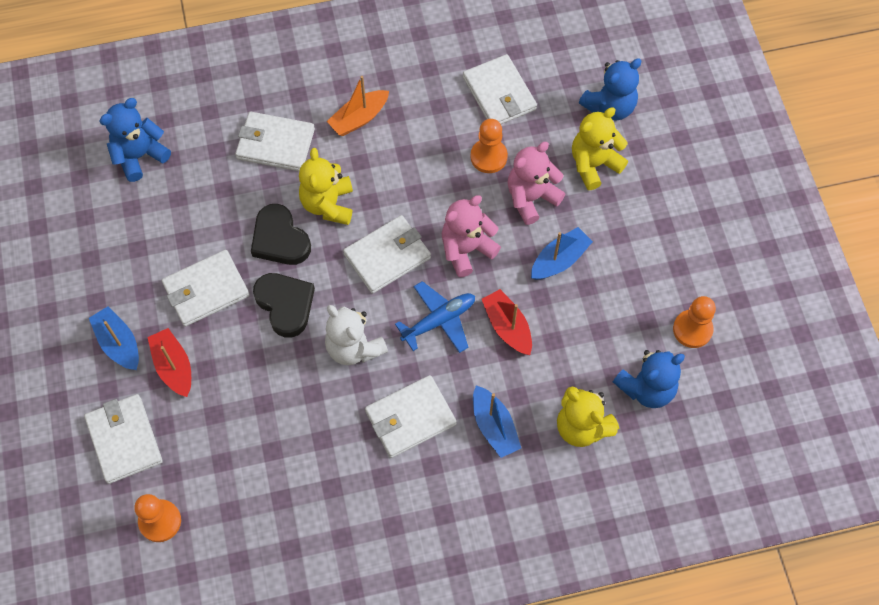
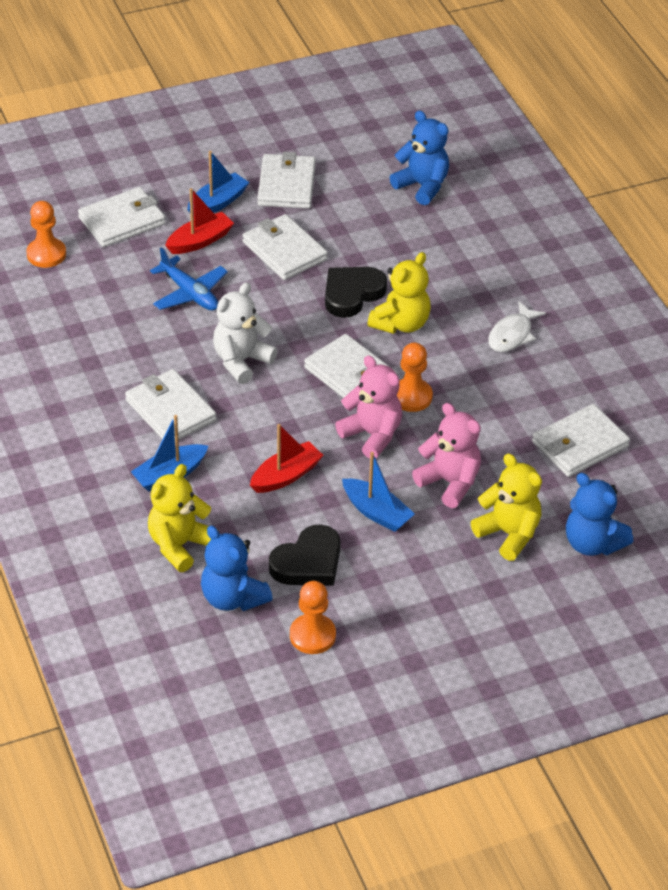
camera: 80 degrees right, 20 degrees down
white wallet [235,112,315,171] -> white wallet moved to [257,152,316,209]
black heart [253,273,315,338] -> black heart moved to [269,524,341,586]
yellow teddy bear [299,148,353,225] -> yellow teddy bear turned 135 degrees clockwise [367,252,431,334]
orange boat [327,76,389,136] -> white fish [488,301,546,352]
blue plane [395,281,475,353] -> blue plane moved to [150,247,228,310]
orange pawn [470,119,508,173] -> orange pawn moved to [397,343,433,412]

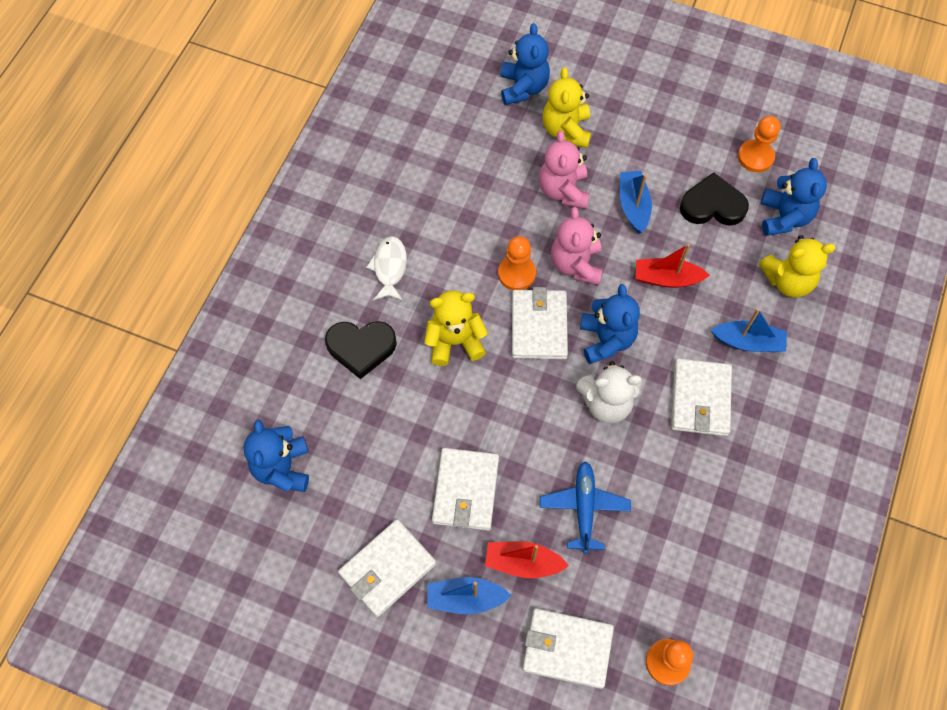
camera: 135 degrees left, 20 degrees up
black heart [325,267,387,318] -> black heart moved to [325,321,397,379]
white fish [488,301,546,352] -> white fish turned 75 degrees counterclockwise [366,236,407,301]
white wallet [532,404,630,477] -> none
none -> blue teddy bear [580,284,640,364]

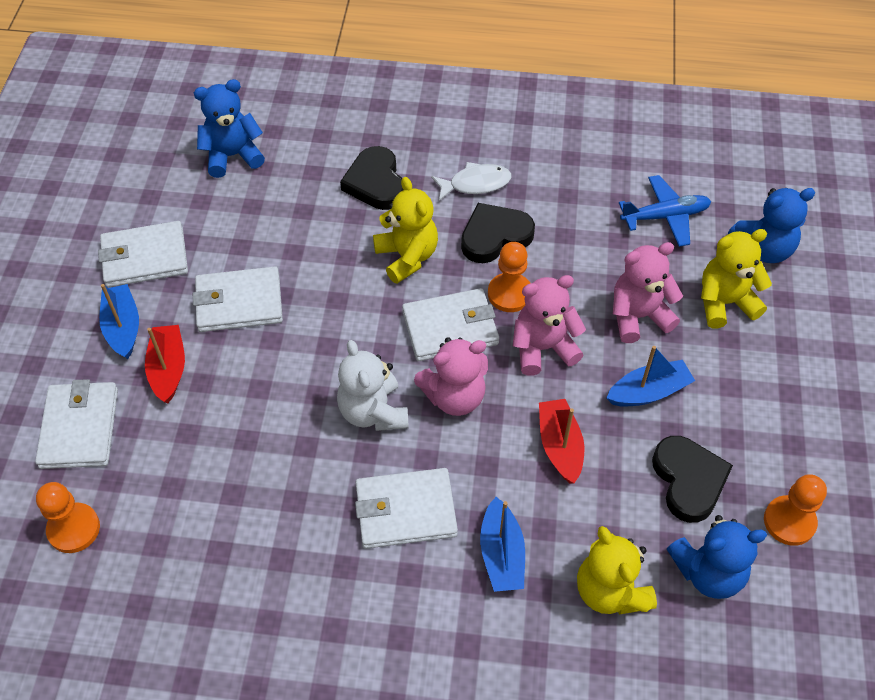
camera: 75 degrees right, 10 degrees down
white wallet [338,519,436,617] -> white wallet turned 45 degrees counterclockwise [98,221,188,287]
blue plane [540,461,631,554] -> blue plane moved to [619,175,711,247]
blue teddy bear [580,284,640,364] -> pink teddy bear [414,337,488,416]
none -> black heart [461,203,535,263]

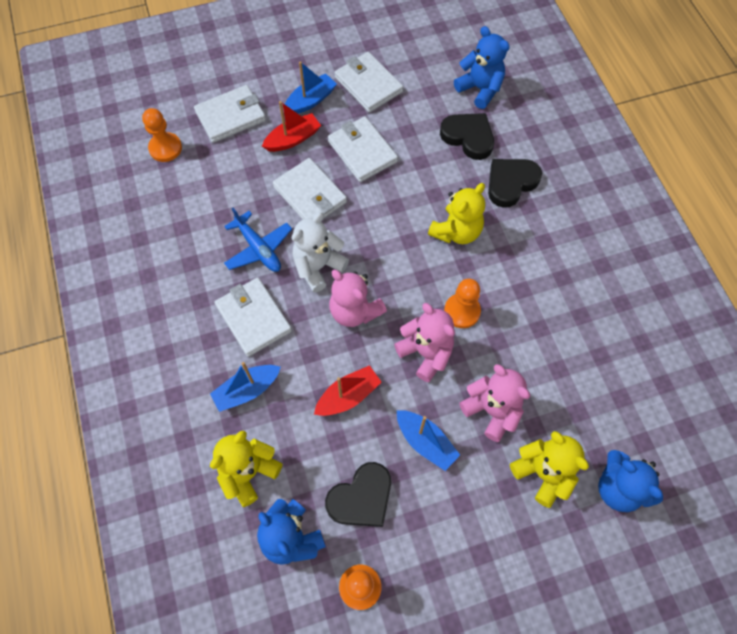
camera: 65 degrees right, 10 degrees up
white wallet [402,288,499,361] -> white wallet moved to [273,158,347,219]
white fish [431,162,511,201] -> none
black heart [461,203,535,263] -> black heart moved to [440,113,494,160]
blue plane [619,175,711,247] -> blue plane moved to [224,208,292,272]

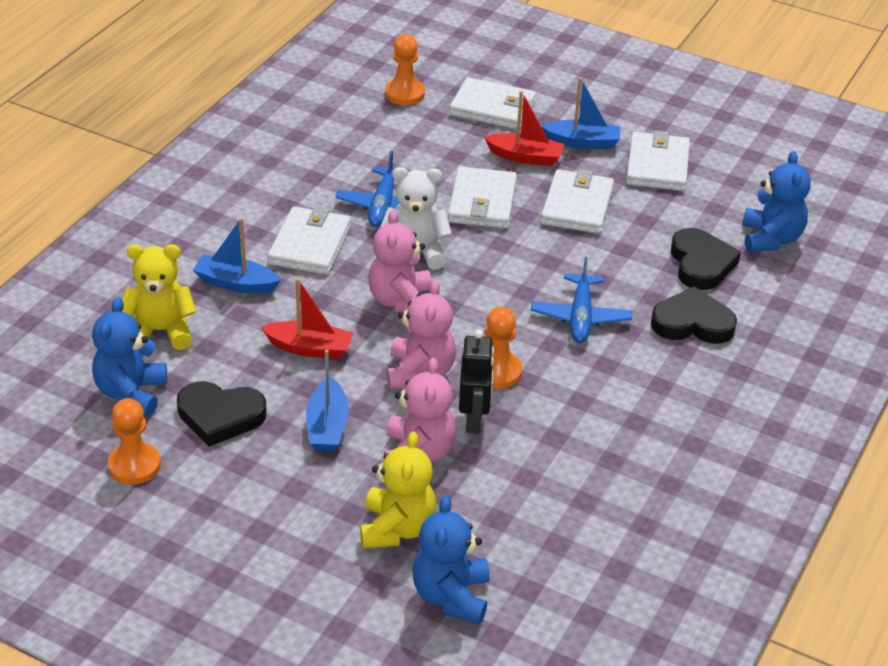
camera: 45 degrees right, 25 degrees down
yellow teddy bear [428,183,485,244] -> blue plane [531,257,632,343]
none -> black robot [459,330,494,434]

